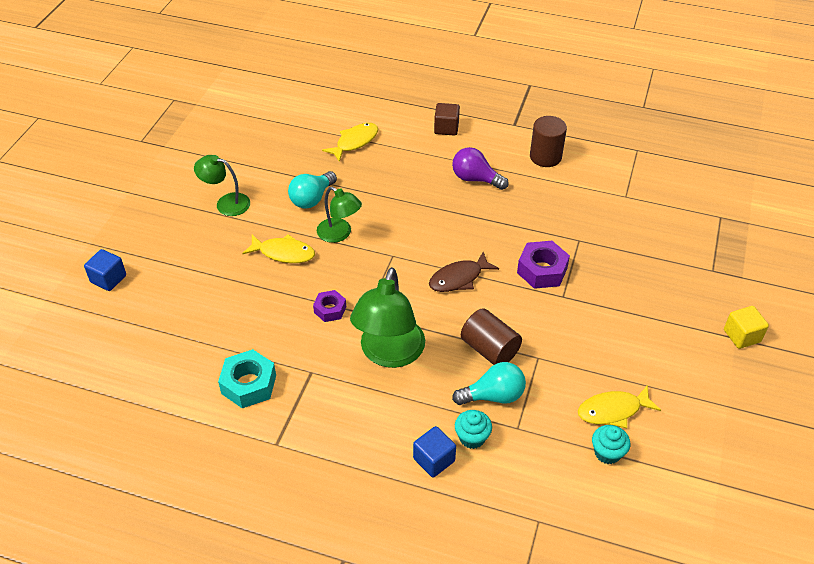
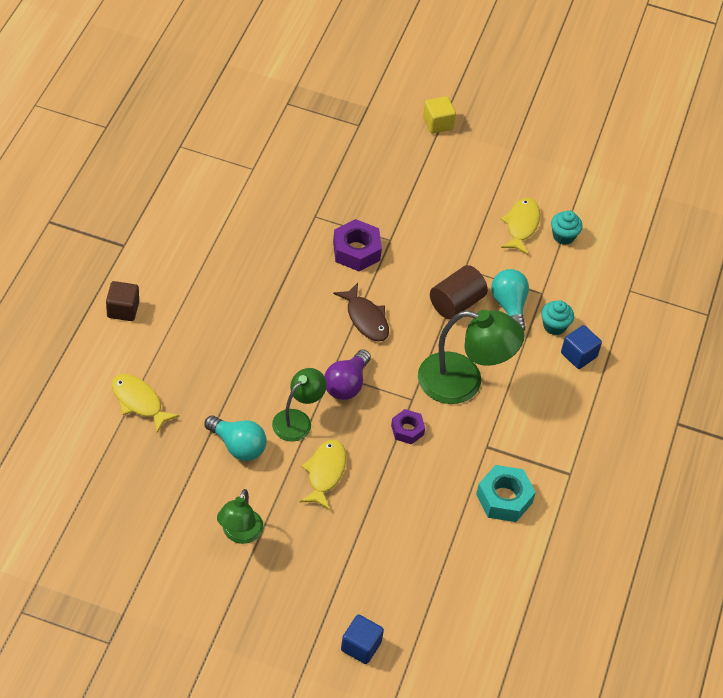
camera: 95 degrees left, 5 degrees up
purple light bulb [452,147,509,190] -> purple light bulb moved to [324,349,371,400]
brown cylinder [530,116,567,167] -> none
yellow fish [578,385,661,428] -> yellow fish turned 150 degrees counterclockwise [501,198,540,255]

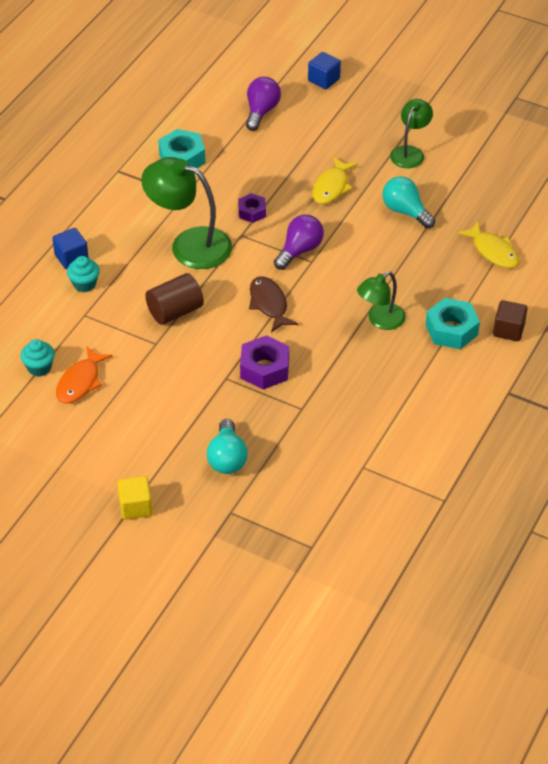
camera: 165 degrees left, 5 degrees down
green lamp [272,368,327,442] -> green lamp moved to [357,271,406,330]
turquoise light bulb [491,269,529,330] -> turquoise light bulb moved to [207,419,248,474]
yellow fish [501,198,540,255] -> orange fish [56,346,112,404]
none -> purple light bulb [246,77,281,131]
none -> turquoise nut [426,298,480,349]

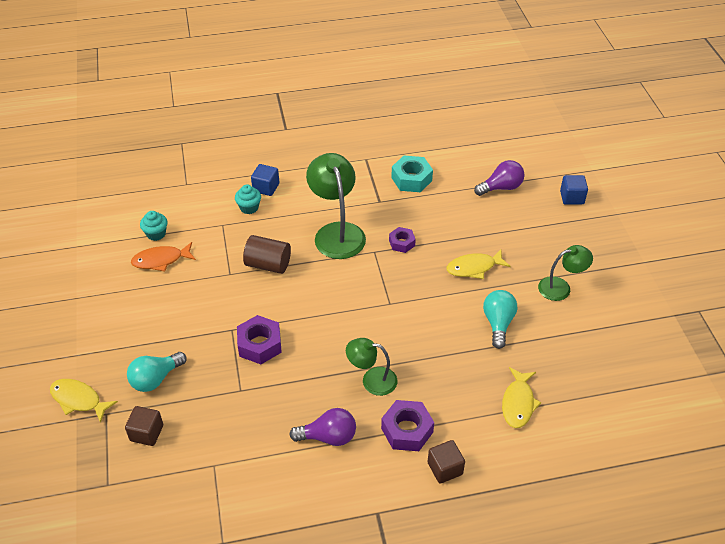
camera: 50 degrees right, 0 degrees up
yellow cube [117,476,152,520] -> none
brown fish [249,276,298,332] -> none
purple light bulb [274,214,324,270] -> purple light bulb moved to [289,408,356,446]
turquoise nut [426,298,480,349] -> purple nut [381,400,434,451]
none -> yellow fish [50,379,118,423]
none -> brown cube [125,406,163,446]

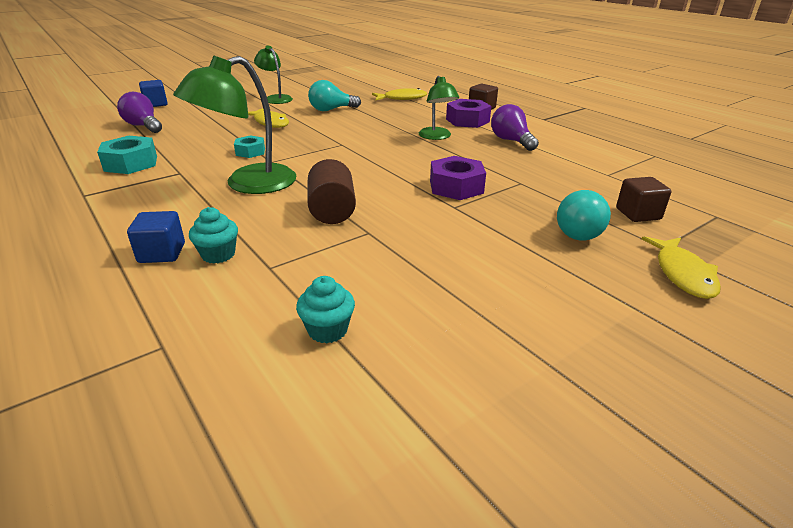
camera: 115 degrees left, 15 degrees down
turquoise light bulb [127,352,187,392] -> turquoise light bulb turned 75 degrees clockwise [557,190,611,241]
orange fish [131,242,196,272] -> none
purple nut [389,227,416,253] -> turquoise nut [234,135,265,158]

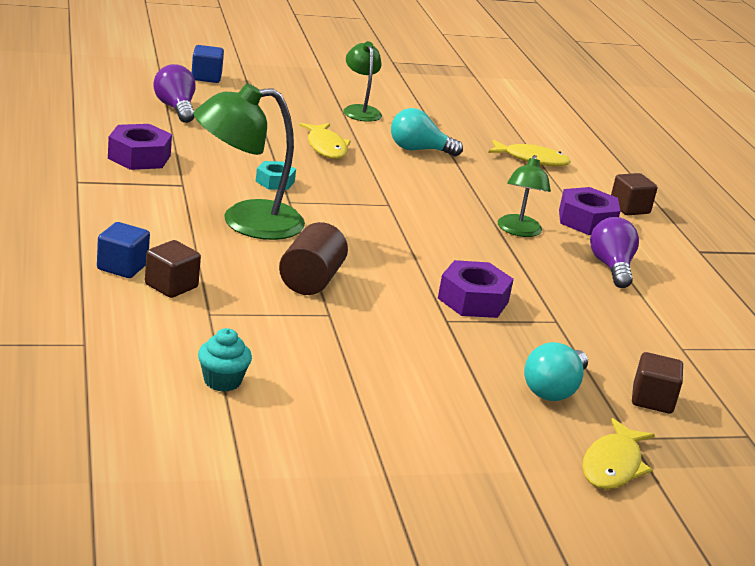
camera: 20 degrees right, 5 degrees down
turquoise nut [97,136,157,174] -> purple nut [108,124,172,170]
turquoise cupcake [189,207,238,264] -> brown cube [145,240,201,298]

